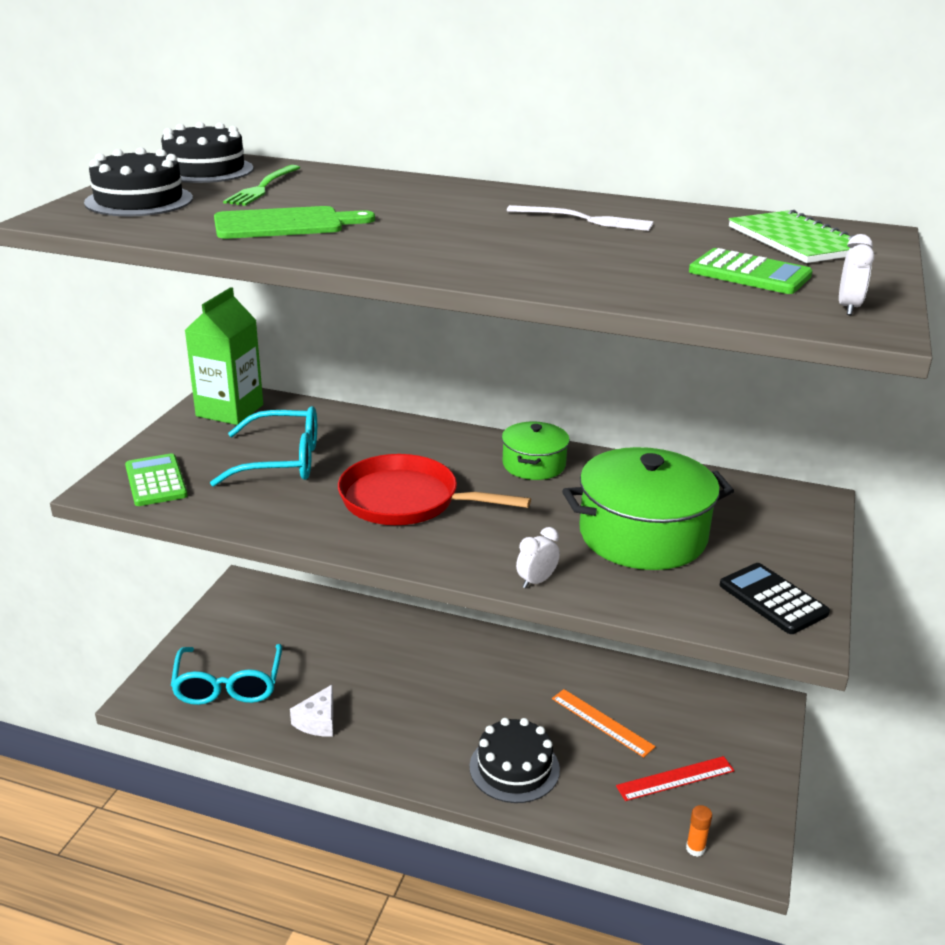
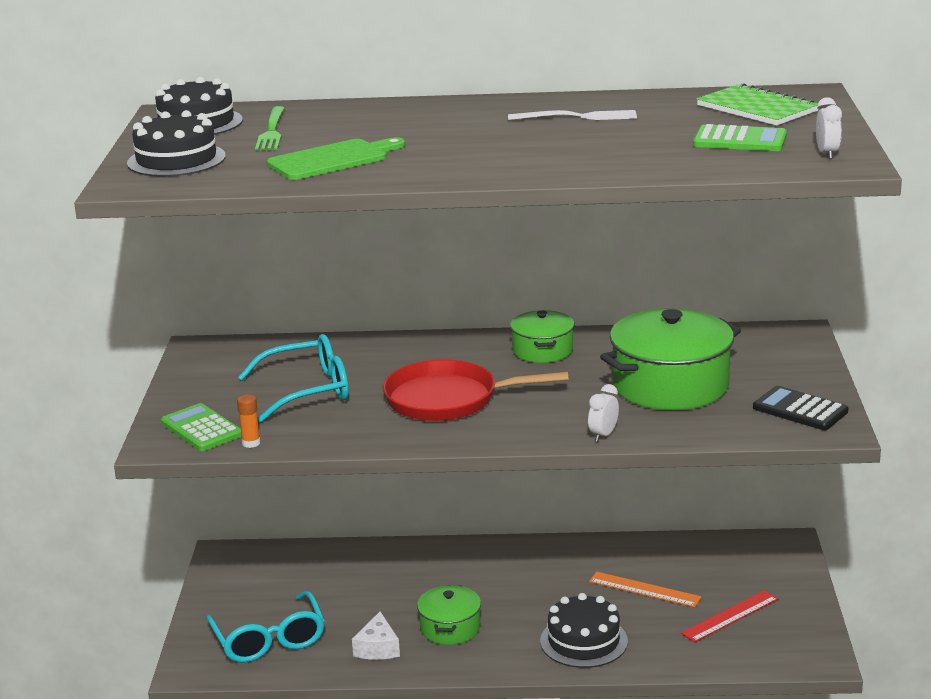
camera: 15 degrees left, 5 degrees down
green carton [184,287,263,425] -> none
orange glue stick [686,805,712,857] -> orange glue stick moved to [237,394,260,448]
none -> green pot [417,585,481,645]

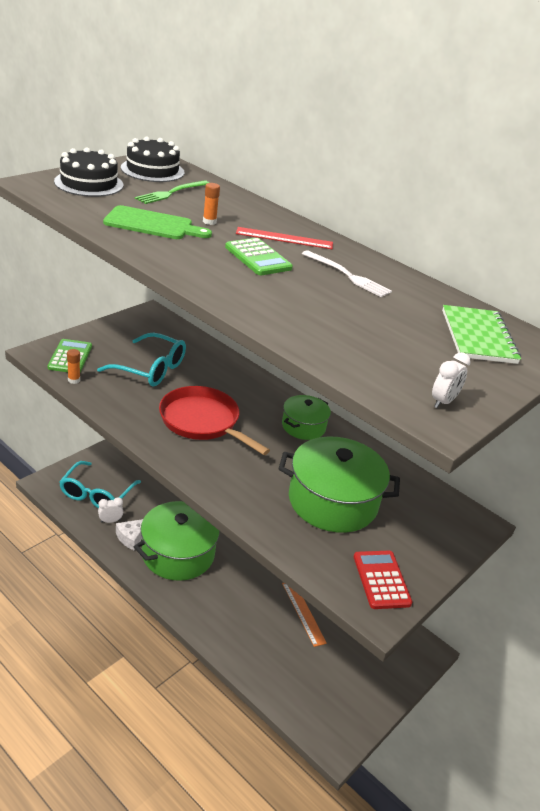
camera: 35 degrees right, 10 degrees up
green pot [417,585,481,645] -> green pot [134,501,220,581], size x1.81
black cake [540,593,628,668] -> none
white clock [588,384,619,442] -> white clock moved to [98,497,123,523]
red ruler [681,590,778,642] -> red ruler moved to [236,227,333,249]
green calculator [693,124,787,151] -> green calculator moved to [225,238,293,275]
black calculator [753,386,848,430] -> red calculator [353,551,412,609]
none -> orange glue stick [203,183,220,225]

